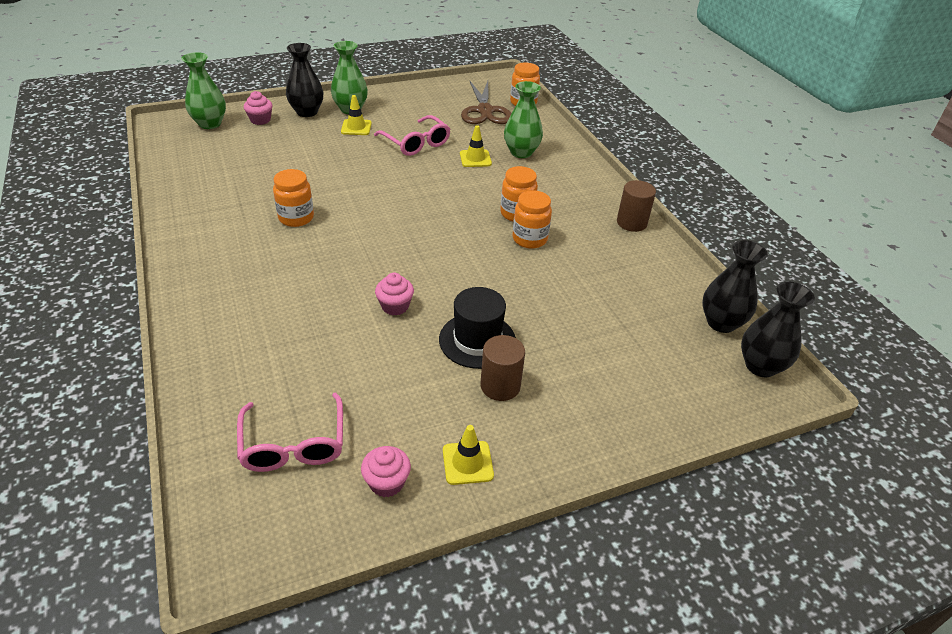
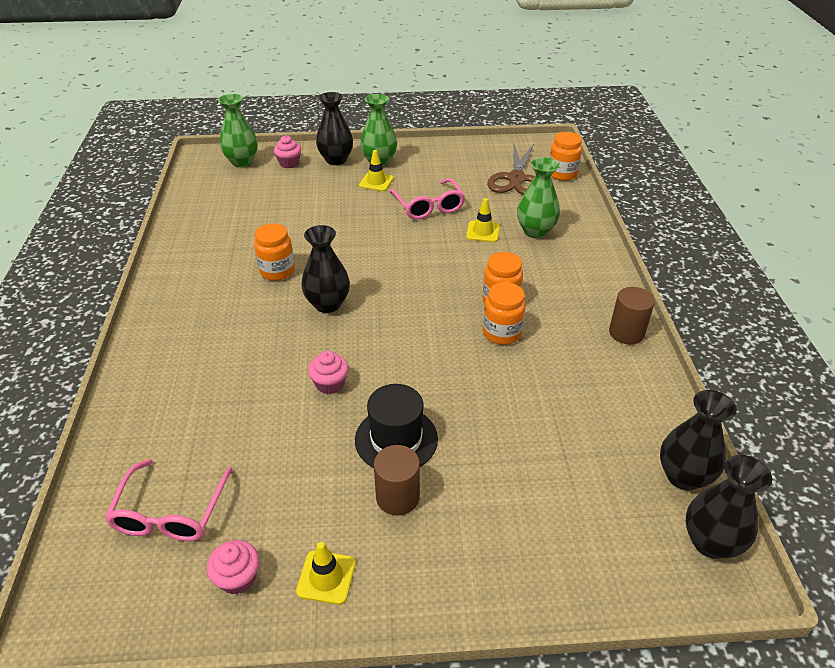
camera: 20 degrees right, 0 degrees up
none -> black vase [301,225,350,313]

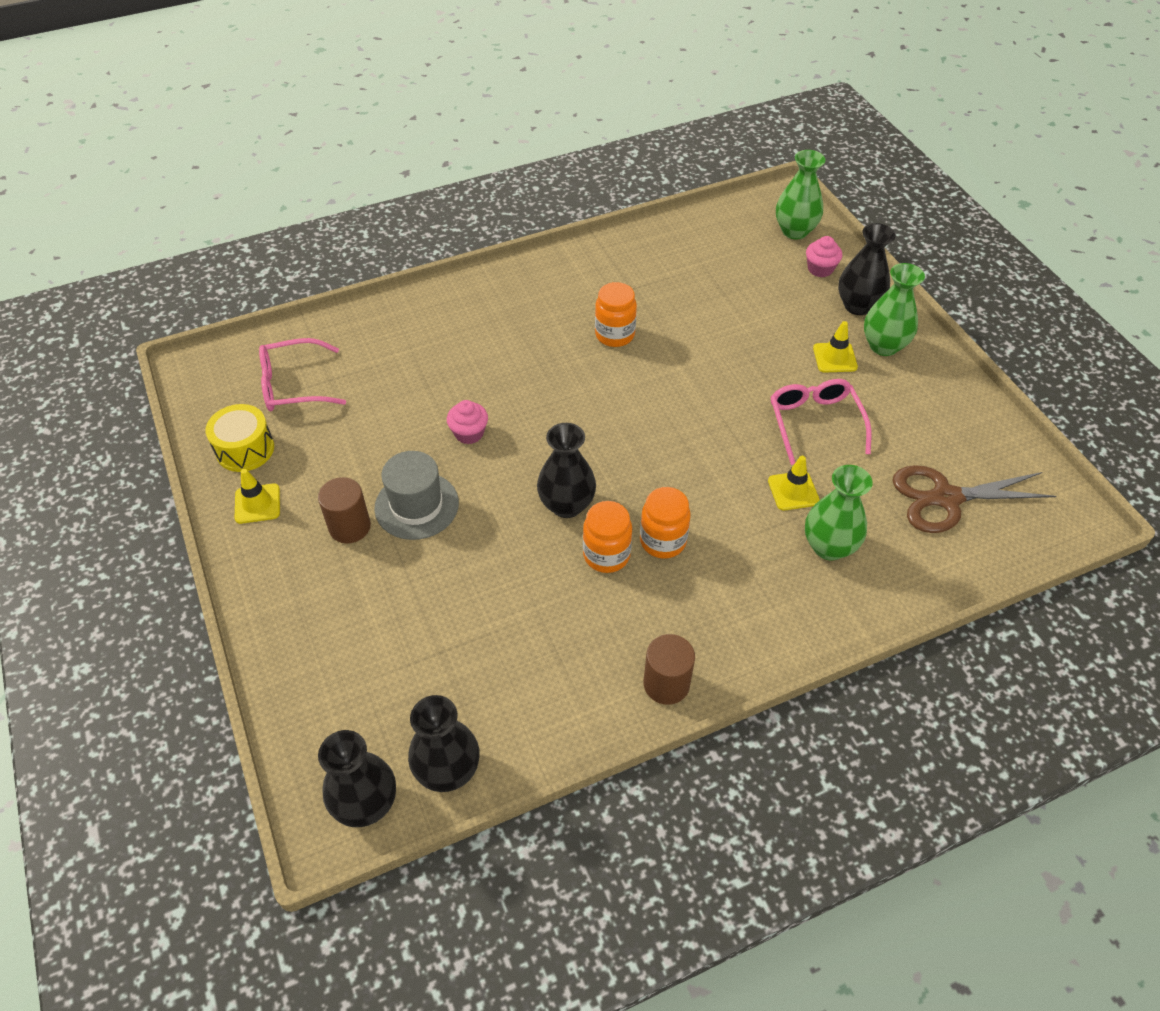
camera: 70 degrees right, 10 degrees up
pink cupcake [207,540,259,595] -> yellow drum [206,404,274,472]
black vase [301,225,350,313] -> black vase moved to [537,423,596,518]
black hat [355,384,438,468] -> grey hat [374,451,459,540]
pink glasses [390,178,465,220] -> pink glasses turned 120 degrees clockwise [771,379,871,465]
orange jar [550,132,582,181] -> none

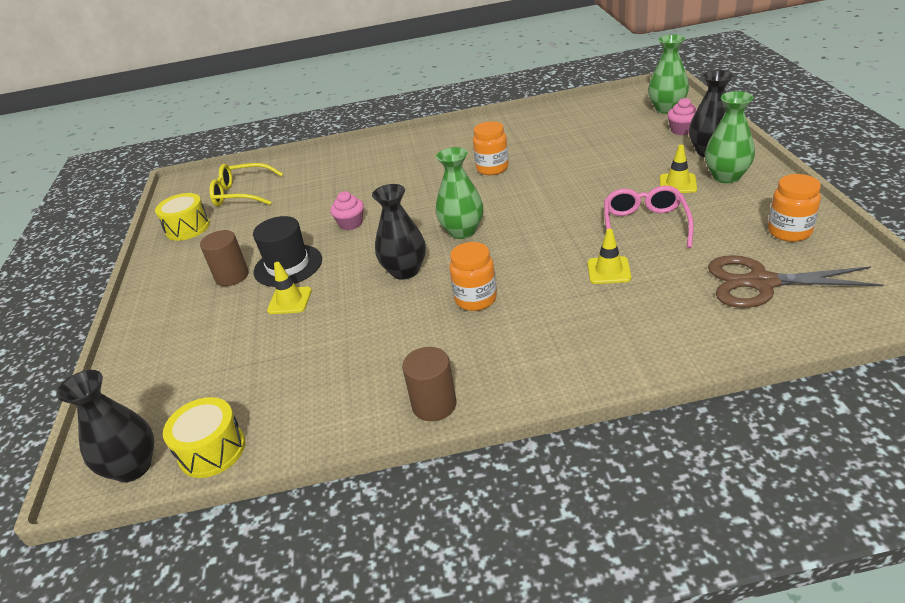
camera: 20 degrees right, 15 degrees down
yellow traffic cone [235,469,280,524] -> yellow traffic cone moved to [267,262,312,314]
pink glasses [259,338,346,411] -> yellow glasses [209,163,283,206]
grey hat [374,451,459,540] -> black hat [253,216,322,287]
black vase [408,695,479,792] -> yellow drum [163,397,245,478]
orange jar [583,501,632,573] -> orange jar moved to [768,174,821,242]
green vase [805,465,873,560] -> green vase moved to [436,147,483,239]

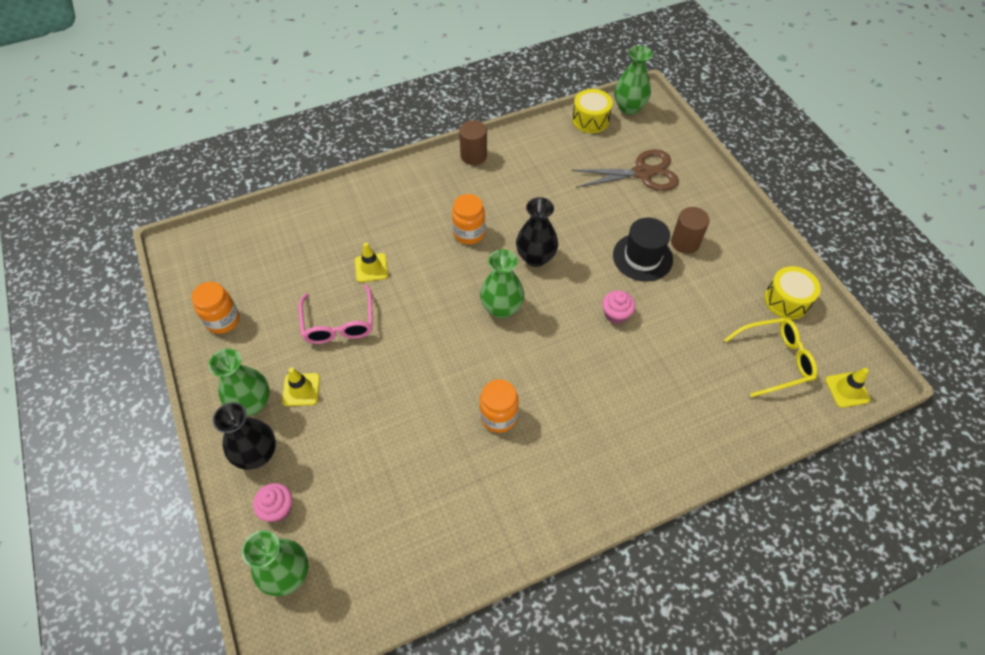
camera: 160 degrees right, 20 degrees up
black vase [57,370,154,482] -> green vase [614,46,653,115]
yellow traffic cone [267,262,312,314] -> yellow traffic cone moved to [825,368,871,408]
brown scissors [708,255,884,308] -> brown scissors moved to [572,149,679,191]

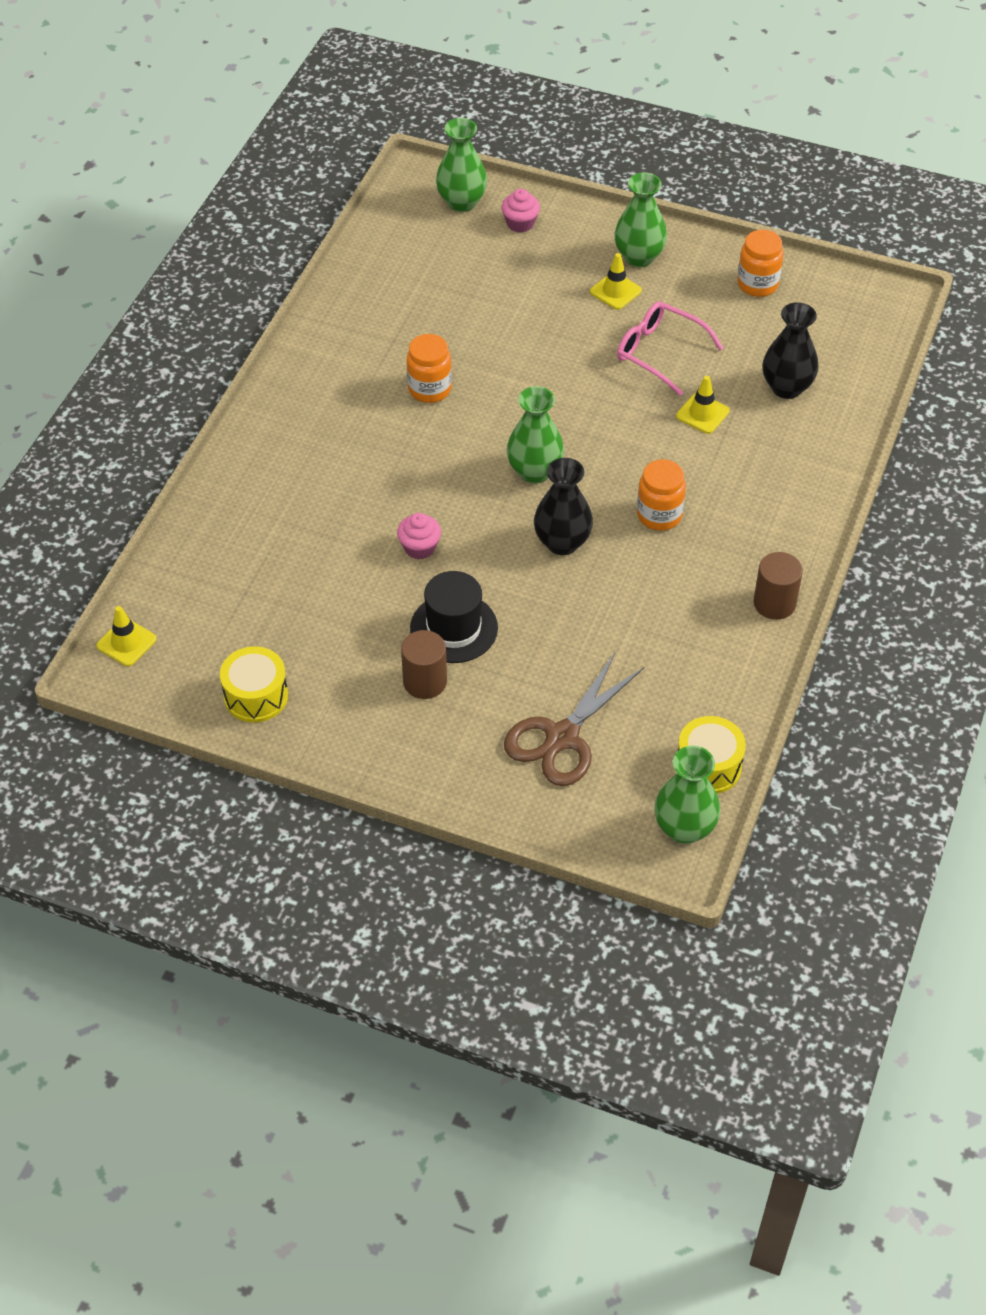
camera: 135 degrees right, 5 degrees down
black vase [213,402,276,470] -> black vase moved to [763,303,819,399]
yellow glasses [724,318,818,397] -> none

